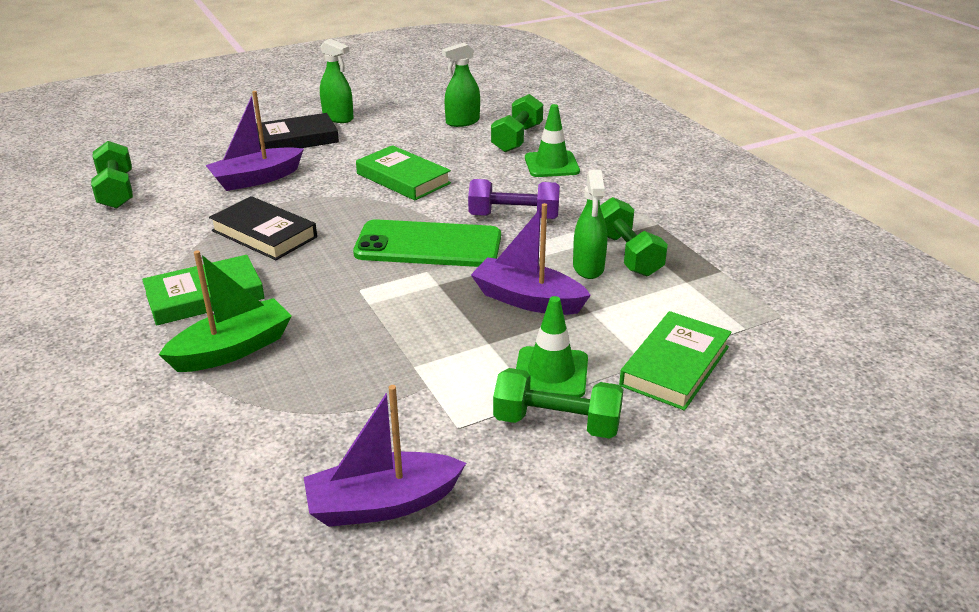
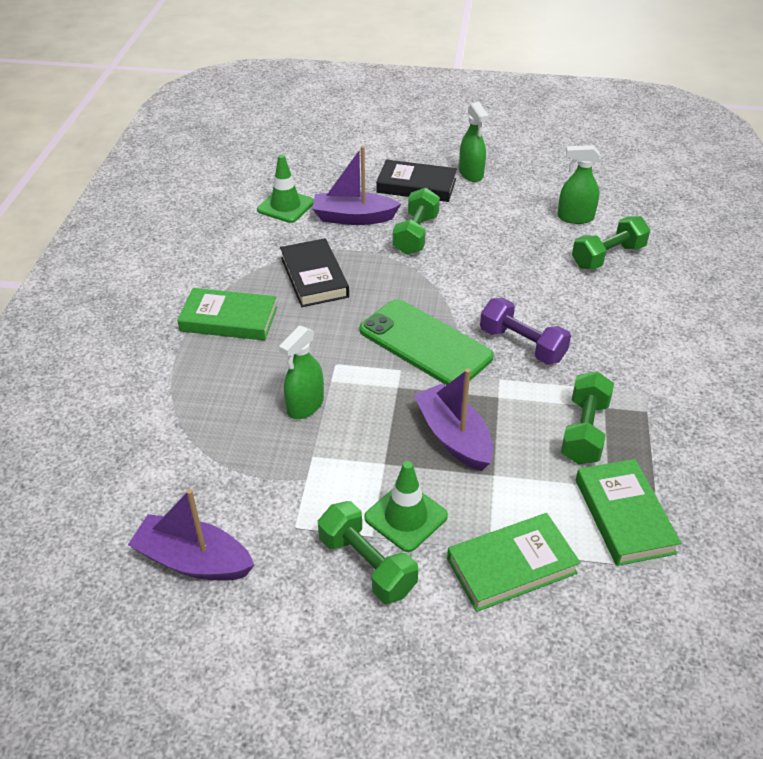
camera: 35 degrees right, 10 degrees up
green dumbbell [91,141,133,209] -> green dumbbell moved to [393,188,440,255]
green boat [159,250,292,372] -> none
green book [356,145,451,201] -> green book moved to [576,459,681,566]
green traffic cone [525,104,580,177] -> green traffic cone moved to [257,154,314,223]
green spray bottle [573,170,607,279] -> green spray bottle moved to [279,326,324,419]

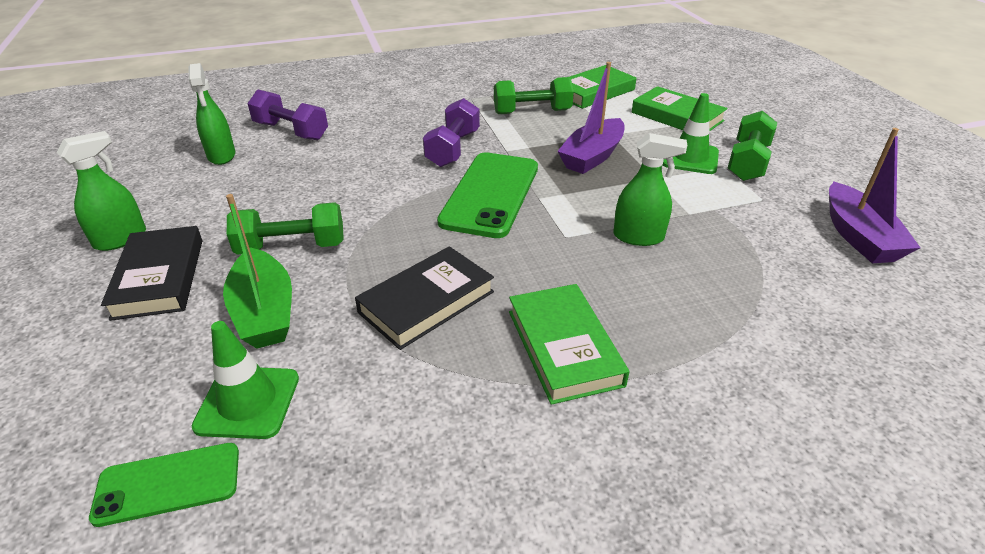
camera: 115 degrees left, 5 degrees down
purple boat [312,146,401,225] -> green boat [223,194,292,349]
green dumbbell [572,216,650,270] -> purple dumbbell [247,90,328,140]
none -> green phone [89,443,239,527]

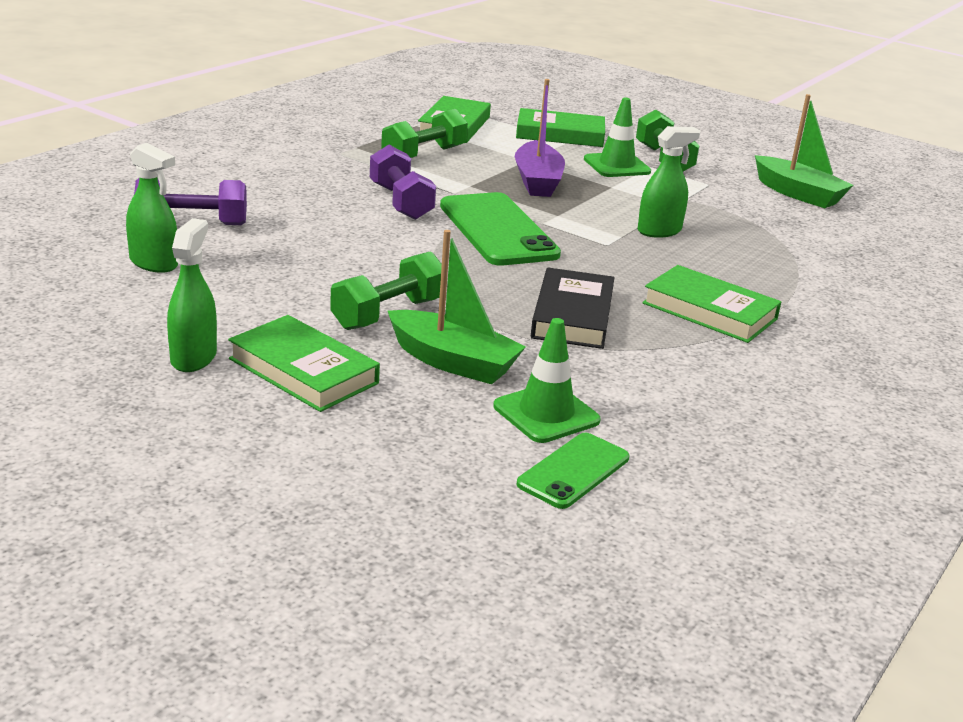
camera: 40 degrees left, 10 degrees down
black book [101,226,202,321] -> green book [228,315,380,412]
purple boat [829,128,920,263] -> green boat [755,94,853,208]

